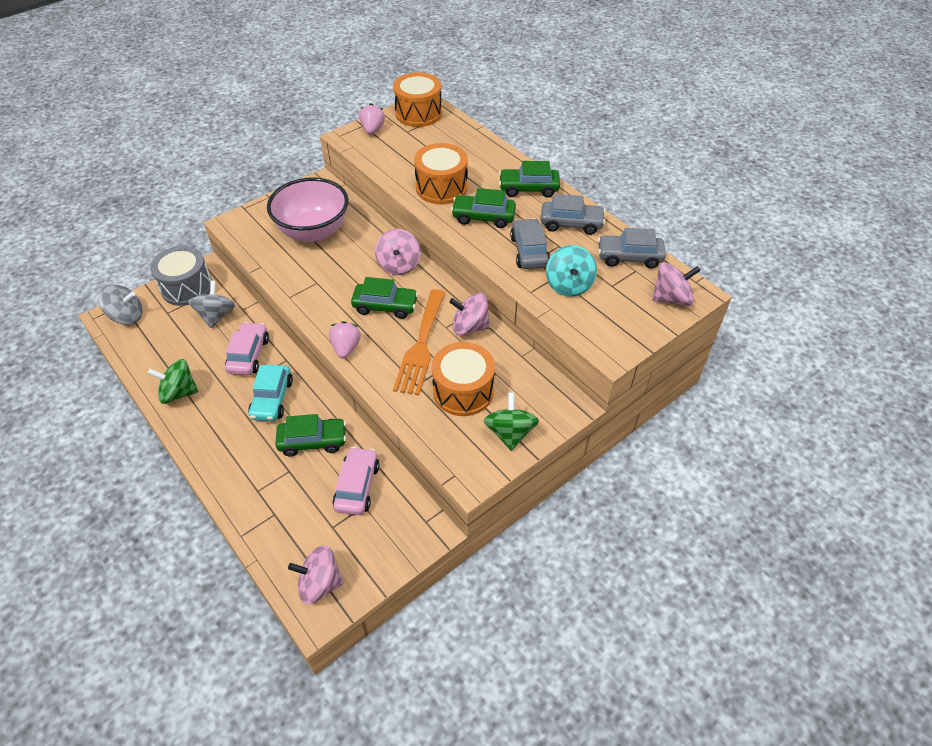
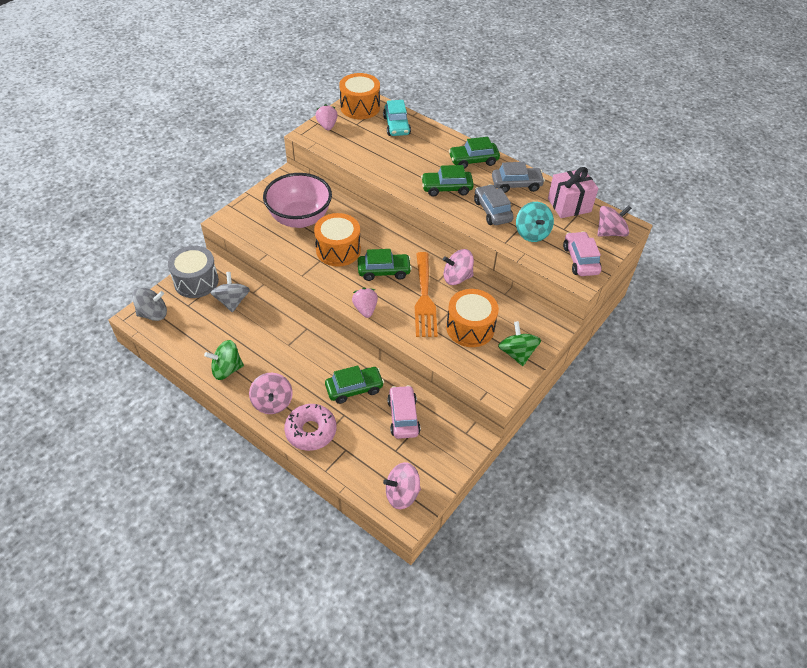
camera: 15 degrees left, 0 degrees up
pink car [225,322,269,375] -> pink car moved to [563,231,601,276]
turquoise car [248,365,293,421] -> turquoise car moved to [383,100,411,136]
pink spinning top [375,229,421,275] -> pink spinning top moved to [249,373,293,414]
orange drum [414,143,468,204] -> orange drum moved to [314,213,361,267]
grey car [598,228,666,269] -> pink gift [548,167,598,218]
none -> pink donut [284,404,336,451]

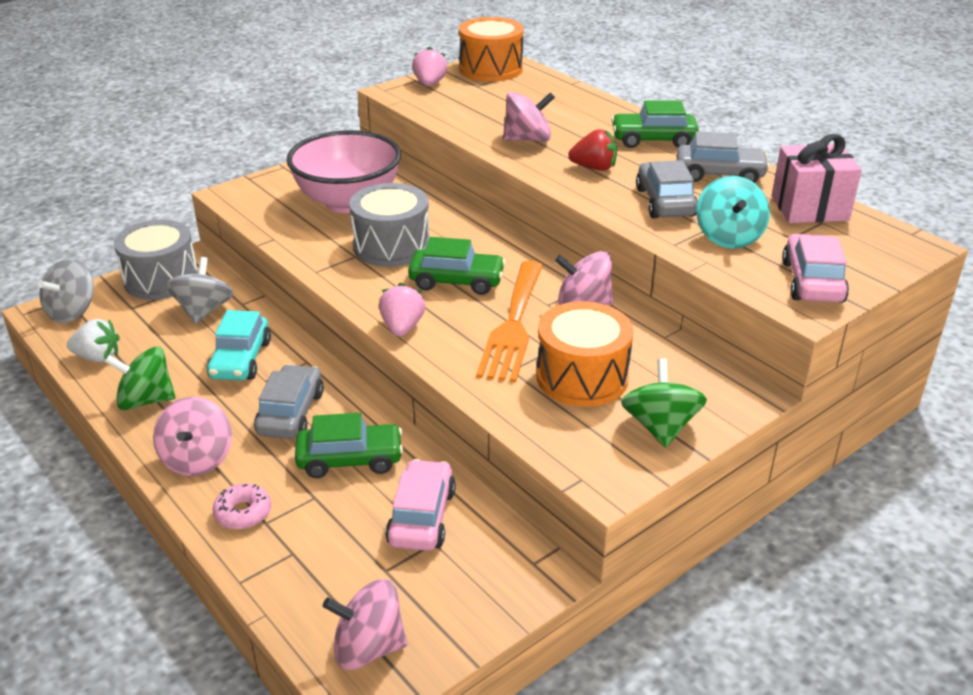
camera: 15 degrees right, 15 degrees down
grey spinning top [132,288,167,321] -> grey spinning top turned 120 degrees clockwise [38,258,94,323]
pink donut [284,404,336,451] -> pink donut [212,484,271,530], size x0.59
orange drum [314,213,361,267] -> grey drum [349,183,430,267]
turquoise car [383,100,411,136] -> turquoise car moved to [207,310,271,381]
green car [421,165,474,197] -> red strawberry [568,129,617,171]
pink spinning top [597,205,632,237] -> pink spinning top moved to [503,92,555,142]
none -> white strawberry [67,319,120,362]
none -> grey car [254,364,324,439]

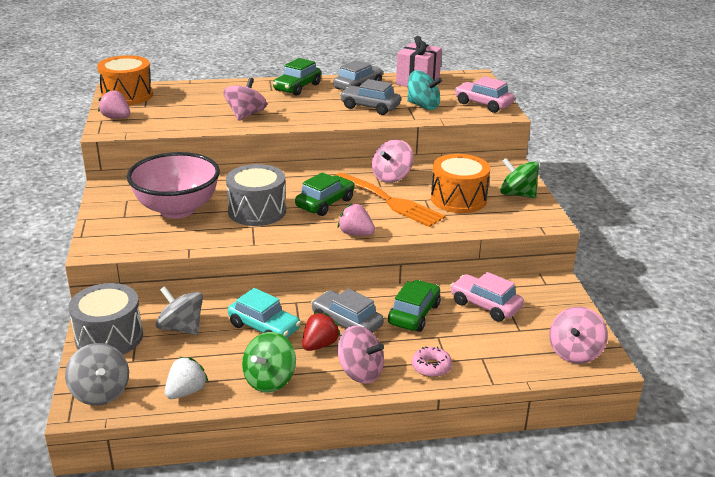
camera: 60 degrees left, 5 degrees down
red strawberry [568,129,617,171] -> red strawberry moved to [302,312,341,351]

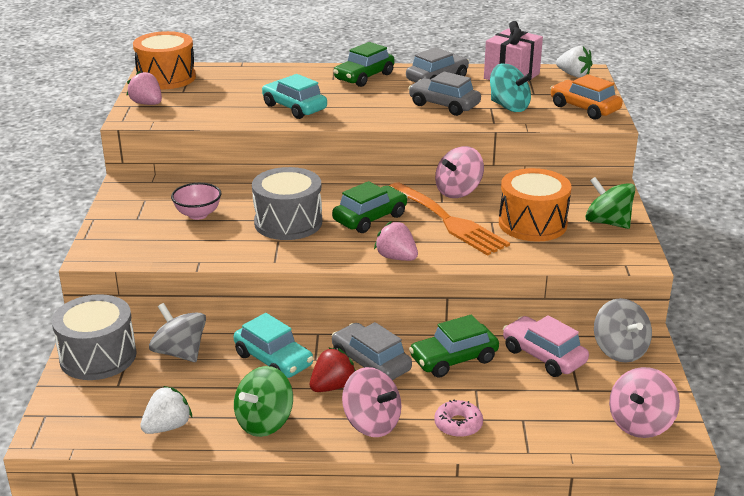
camera: 10 degrees right, 0 degrees up
grey spinning top [65,343,129,405] -> grey spinning top moved to [594,298,652,363]
pink bowl [127,152,220,219] -> pink bowl [171,183,221,220], size x0.48
pink spinning top [223,78,267,121] -> turquoise car [262,74,327,119]
green car [388,280,441,332] -> green car turned 150 degrees counterclockwise [409,315,499,378]
pink car [454,77,515,113] -> orange car [550,74,623,120]
none -> white strawberry [556,46,593,77]

